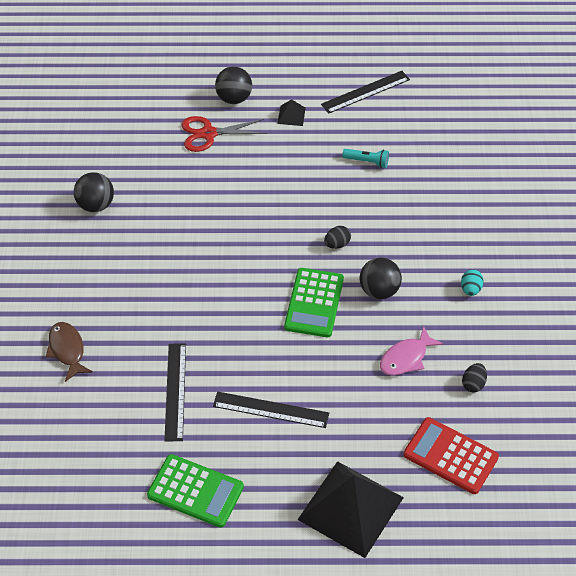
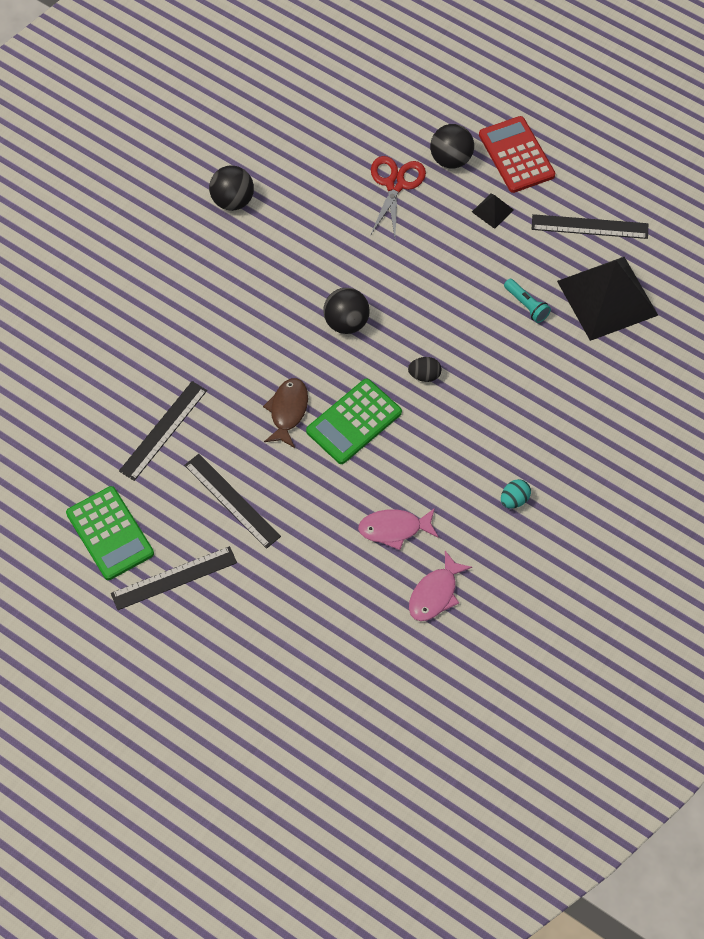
camera: 35 degrees right, 10 degrees up
brown fish [46,322,93,382] -> brown fish moved to [263,378,308,448]
red scissors [182,116,267,152] -> red scissors turned 75 degrees clockwise [370,156,426,238]
black pyramid [297,461,404,558] -> black pyramid moved to [557,257,658,341]
black ball [360,257,402,299] -> black ball moved to [323,288,370,334]
red calculator [403,417,499,494] -> red calculator moved to [479,116,555,193]
black egg [462,363,487,393] -> pink fish [409,551,472,621]
none -> black ruler [111,546,237,610]

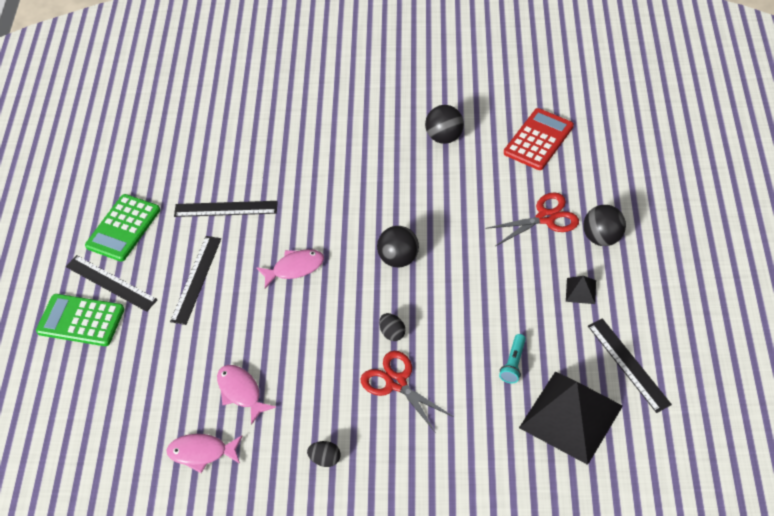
camera: 60 degrees right, 10 degrees down
brown fish [263,378,308,448] -> pink fish [256,249,324,289]
green calculator [306,378,402,464] -> green calculator moved to [36,294,124,346]
red calculator [479,116,555,193] -> red calculator moved to [504,108,574,170]
turquoise egg [501,479,531,508] -> black egg [307,441,341,467]
none -> red scissors [361,351,454,433]

